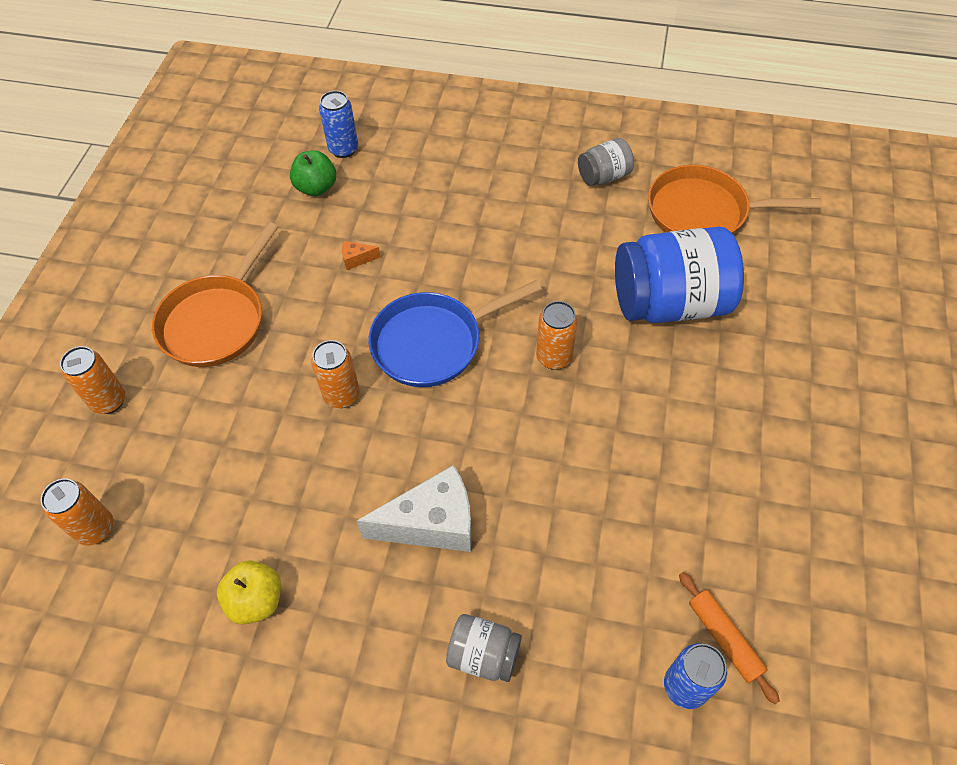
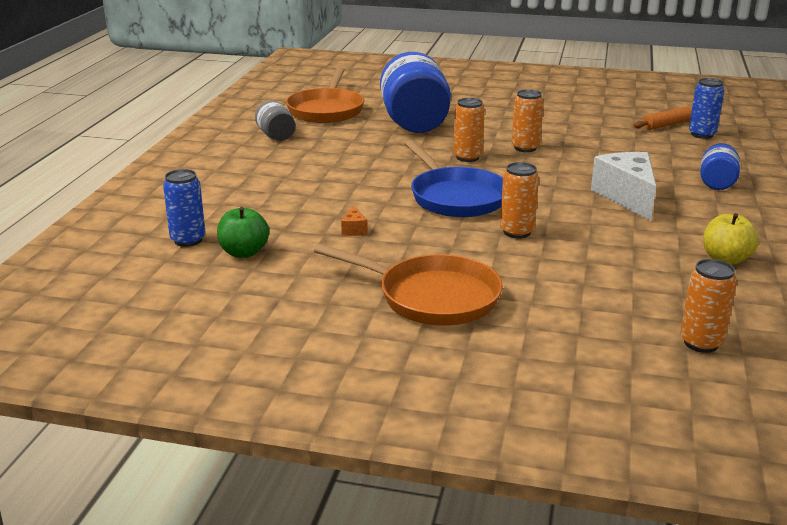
camera: 90 degrees left, 30 degrees down
orange can [60,346,125,414] -> orange can moved to [512,89,544,152]
grey jar [446,614,522,682] -> blue jar [700,143,740,190]

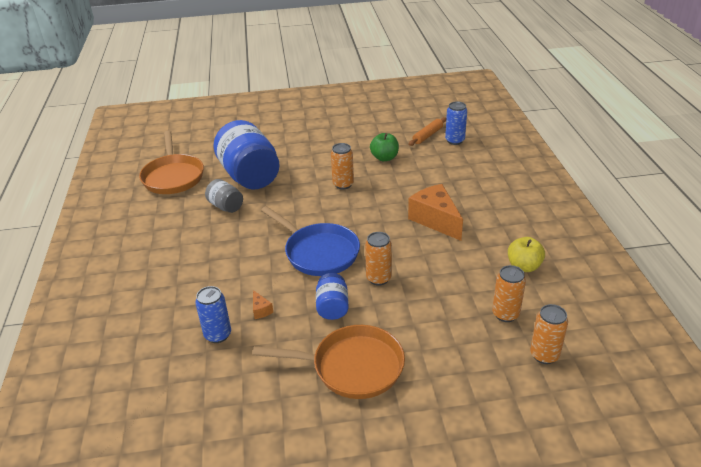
camera: 20 degrees left, 10 degrees up
blue can [163,169,206,247] -> blue can moved to [195,286,231,343]
green apple [217,207,269,258] -> green apple moved to [370,133,399,161]
grey jar [255,101,295,141] -> grey jar moved to [205,179,243,213]
orange can [453,98,485,162] -> orange can moved to [492,265,526,322]
white cheese [591,152,656,221] -> orange cheese [408,184,463,241]
blue jar [700,143,740,190] -> blue jar moved to [316,273,349,320]

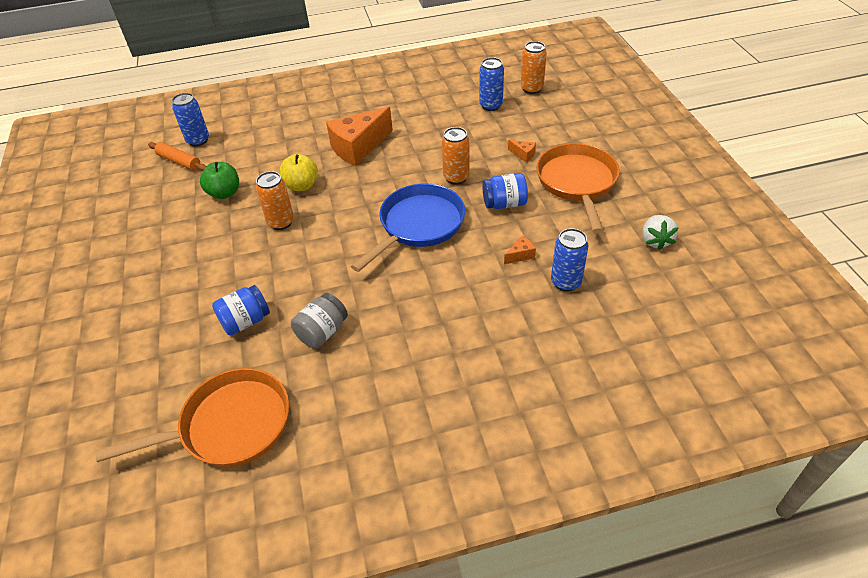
camera: 95 degrees left, 10 degrees up
blue jar [214,120,280,190] -> blue jar [212,285,270,336], size x0.49
orange can [492,265,526,322] -> blue can [479,57,504,111]
yellow apple [508,237,545,272] -> yellow apple moved to [279,154,318,191]
none -> orange cheese [508,140,536,162]
none -> white strawberry [642,215,678,250]

